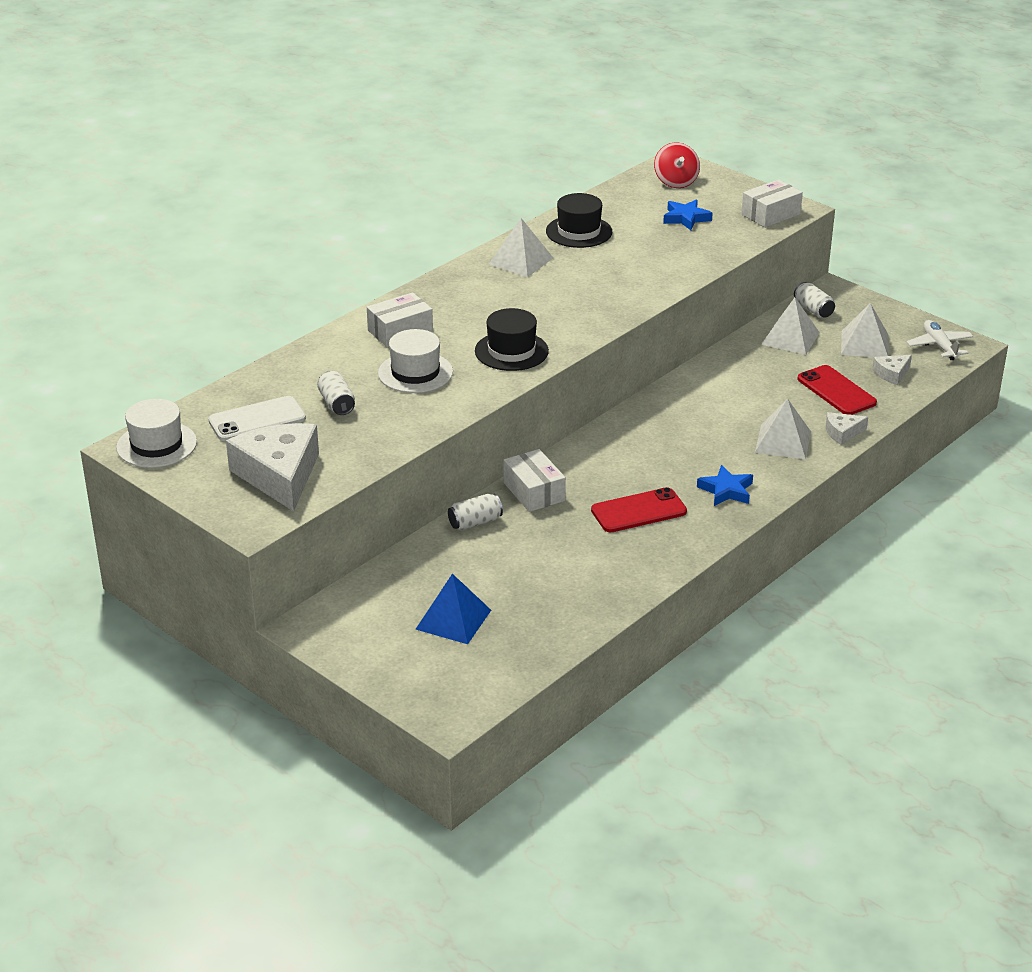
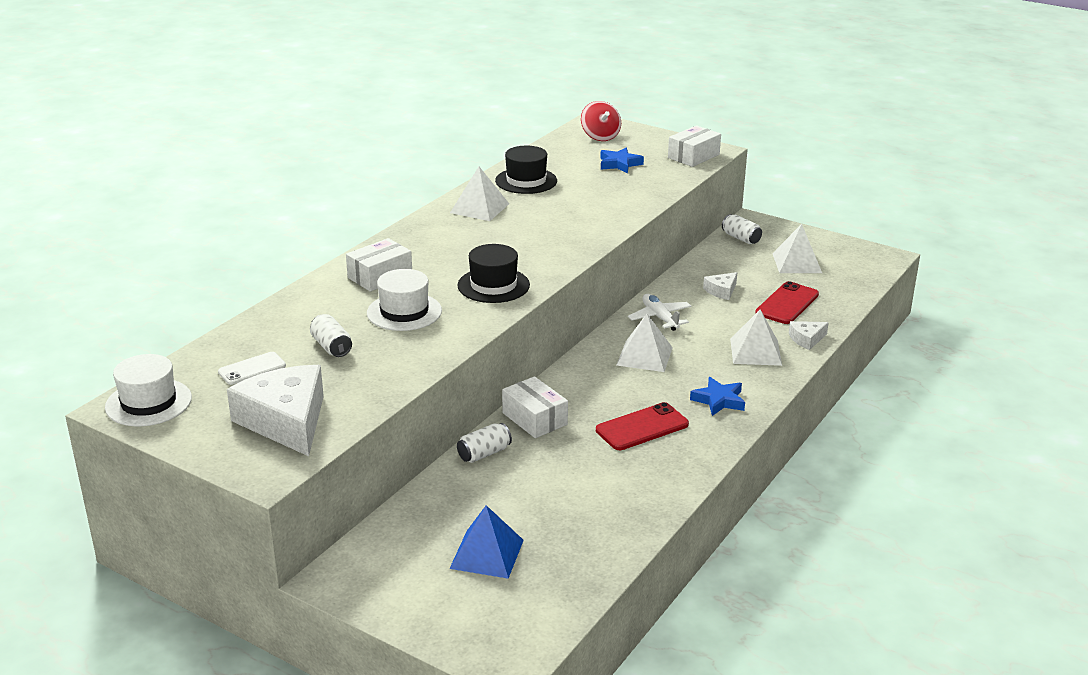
camera: 10 degrees left, 5 degrees down
white phone [208,396,306,441] -> white phone [218,352,286,385], size x0.67
white pyramid [761,298,820,355] -> white pyramid moved to [616,314,673,372]
red phone [797,365,877,415] -> red phone turned 75 degrees clockwise [755,281,819,324]
white cheese [872,355,912,385] -> white cheese moved to [703,272,737,300]
white plane [907,320,974,360] -> white plane moved to [628,294,691,331]

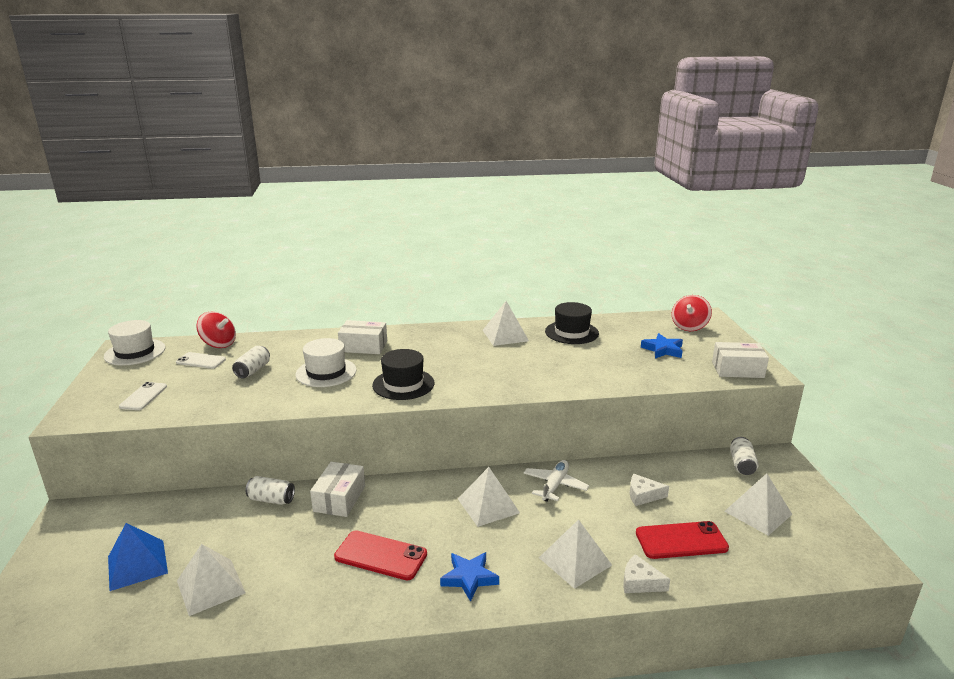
camera: 50 degrees right, 5 degrees down
white cheese [227,365,324,456] -> white phone [119,382,167,410]
none -> white pyramid [177,544,246,616]
none -> red spinning top [196,312,236,348]

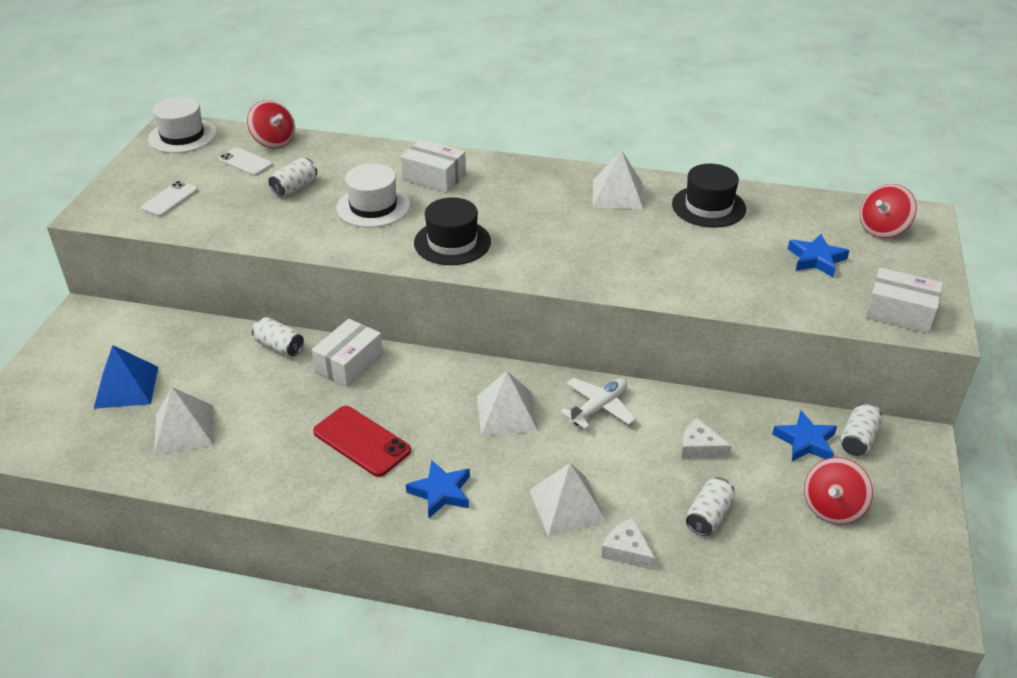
camera: 20 degrees right, 15 degrees up
red phone [636,521,729,559] -> white can [686,477,735,536]
white pyramid [724,473,792,536] -> red spinning top [804,457,873,525]
none -> blue star [772,411,837,461]

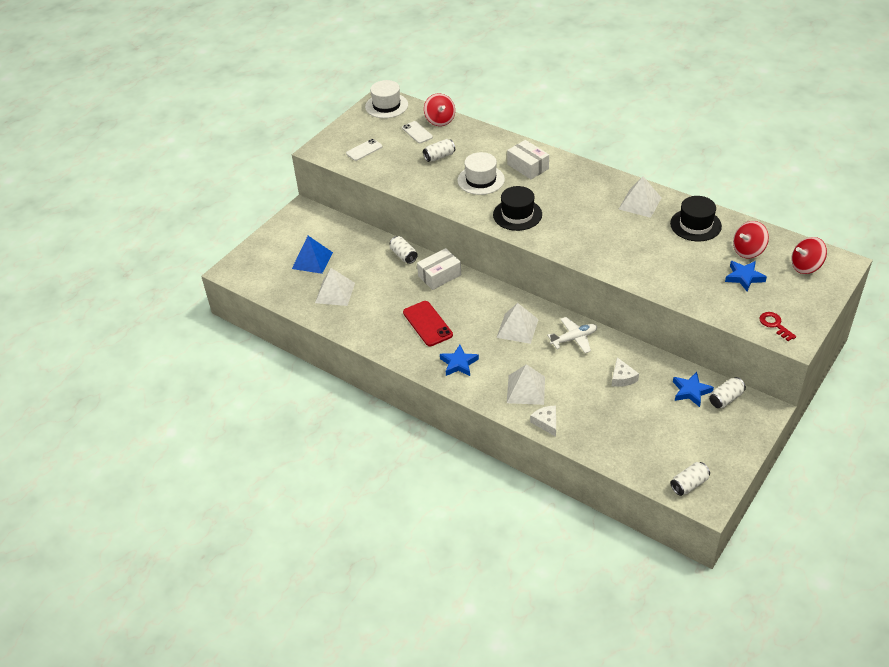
camera: 25 degrees right, 5 degrees up
white cheese [681,418,731,459] -> white cheese turned 150 degrees counterclockwise [612,357,639,387]
white can [686,477,735,536] -> white can moved to [670,462,710,496]
red spinning top [804,457,873,525] -> red spinning top moved to [733,221,769,258]
white box [865,268,943,334] -> red key [759,312,796,341]

